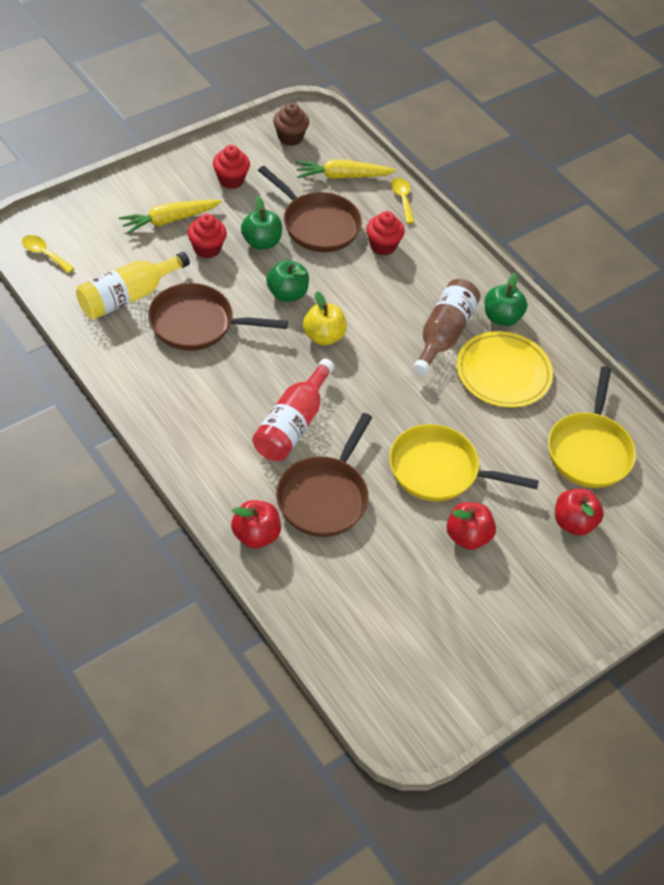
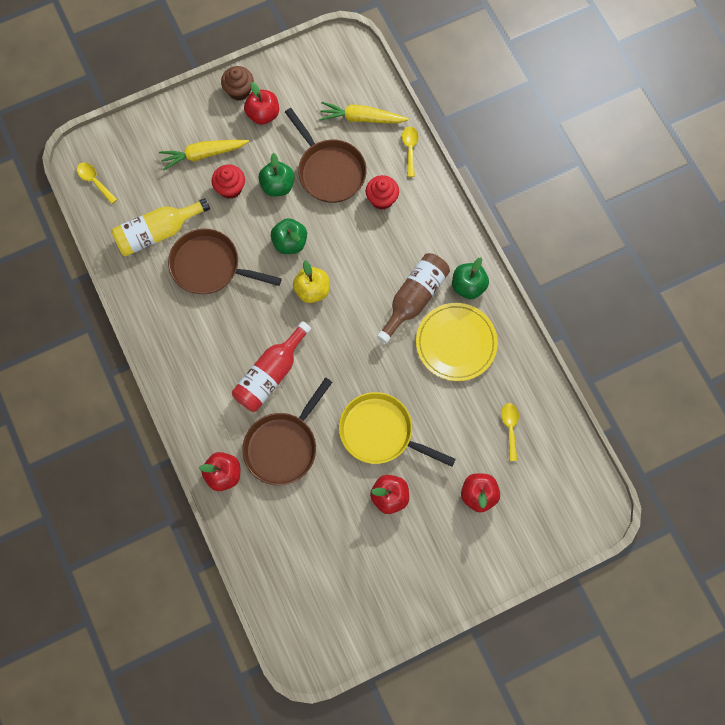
camera: 15 degrees right, 20 degrees up
red cupcake [213,145,250,189] -> red apple [244,82,279,125]
brown cupcake [273,103,309,146] -> brown cupcake moved to [221,66,254,101]
yellow pan [548,366,636,488] -> yellow spoon [501,403,519,461]

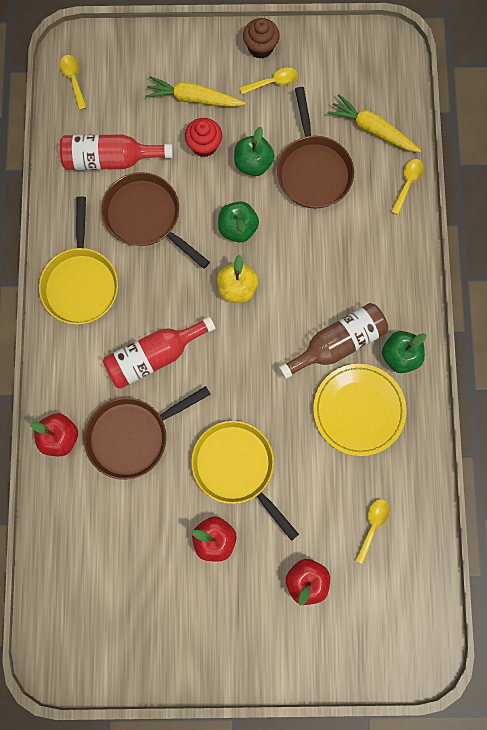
camera: 25 degrees right, 5 degrees up
yellow bottle [111,198,210,256] -> red bottle [60,134,173,170]
red apple [244,82,279,125] -> yellow spoon [240,68,298,95]
red cupcake [366,175,399,210] -> none
none -> yellow pan [39,196,118,325]

